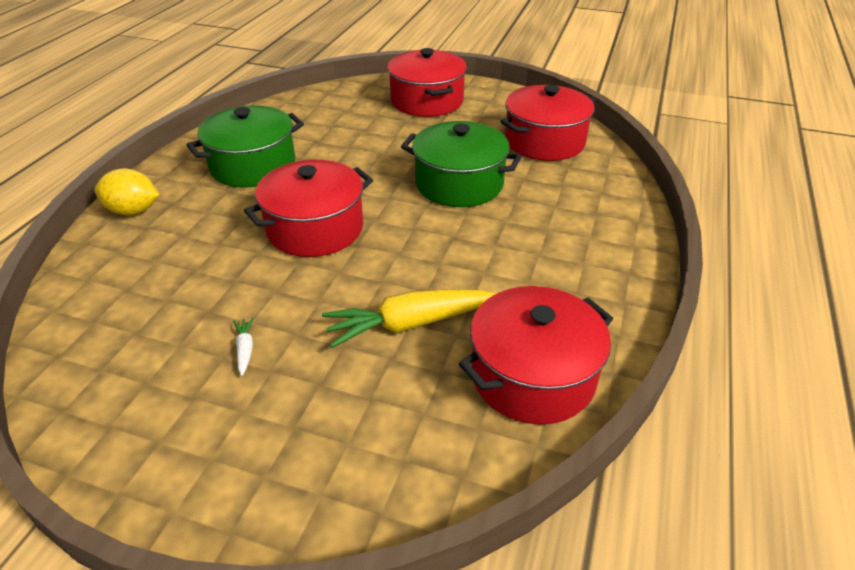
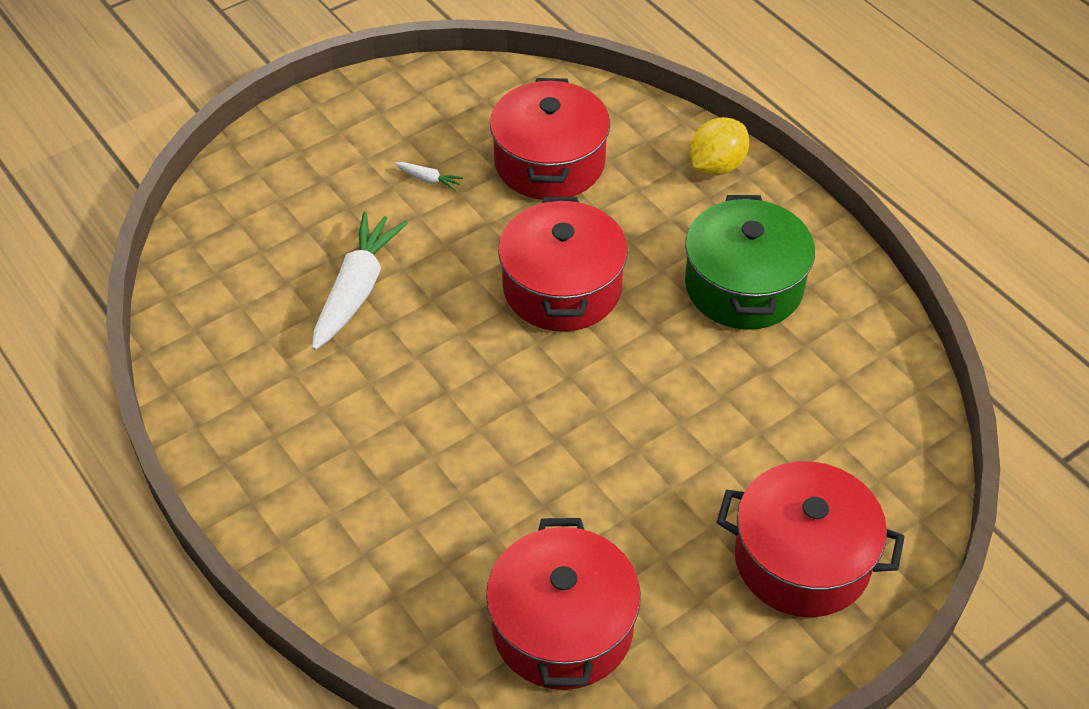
camera: 125 degrees right, 10 degrees up
yellow carrot [322,289,497,348] -> white carrot [312,212,408,350]
green pot [401,121,522,207] -> none
red pot [459,286,613,425] -> red pot moved to [490,78,610,200]

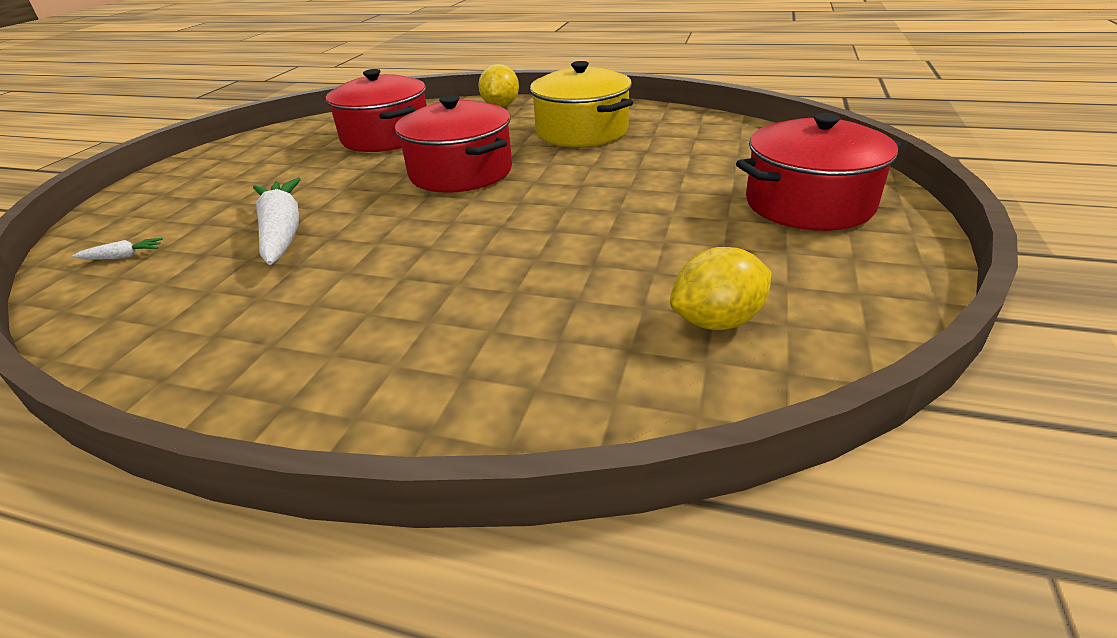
camera: 35 degrees left, 15 degrees down
white carrot [395,162,463,191] -> white carrot moved to [72,238,163,260]
red pot [486,518,641,690] -> yellow lemon [670,247,771,330]
green pot [685,195,815,330] -> yellow pot [530,61,633,147]

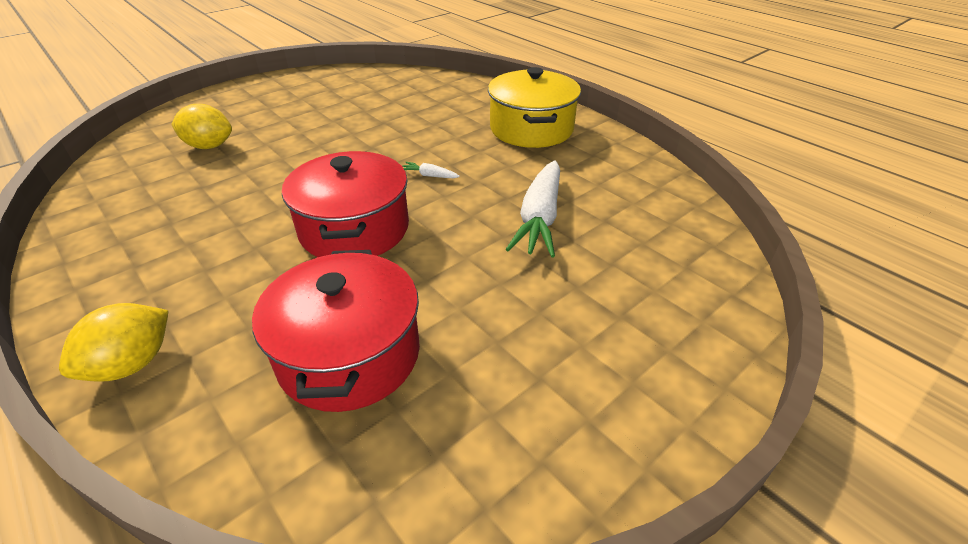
camera: 150 degrees left, 5 degrees up
white carrot [72,238,163,260] -> white carrot moved to [402,162,460,178]
yellow pot [530,61,633,147] -> yellow pot moved to [488,67,581,148]
yellow lemon [670,247,771,330] -> yellow lemon moved to [171,104,232,149]
red pot [736,113,901,231] -> none

